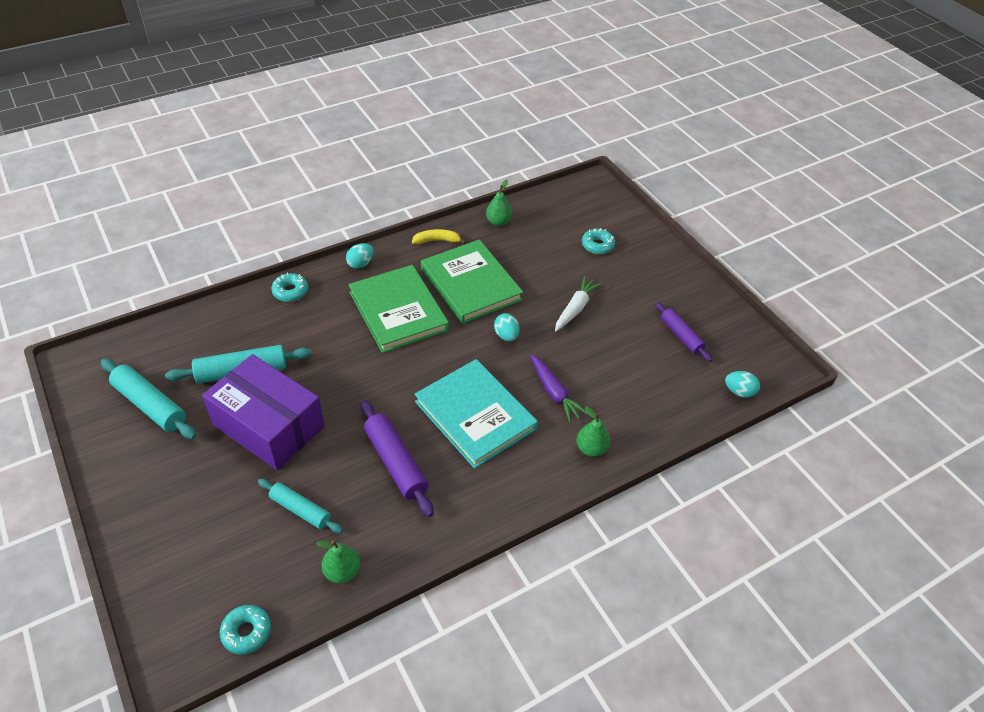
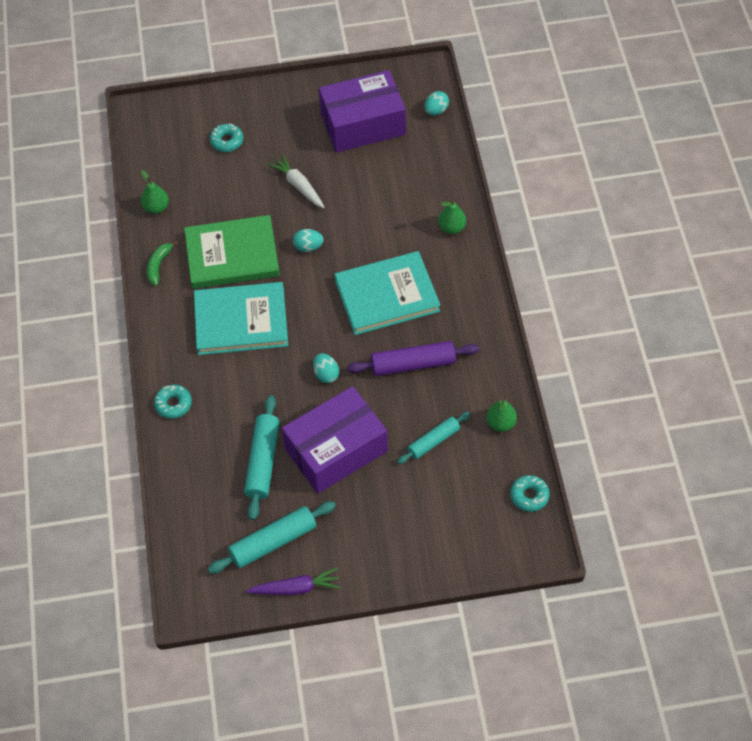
camera: 65 degrees left, 10 degrees up
turquoise egg [346,243,374,269] -> turquoise egg moved to [313,353,339,383]
green book [348,265,449,353] -> turquoise book [194,282,288,355]
yellow banana [412,229,466,244] -> green banana [147,241,178,286]
purple carrot [530,354,588,423] -> purple carrot moved to [246,568,340,595]
purple rolling pin [655,302,712,362] -> purple box [319,70,406,153]

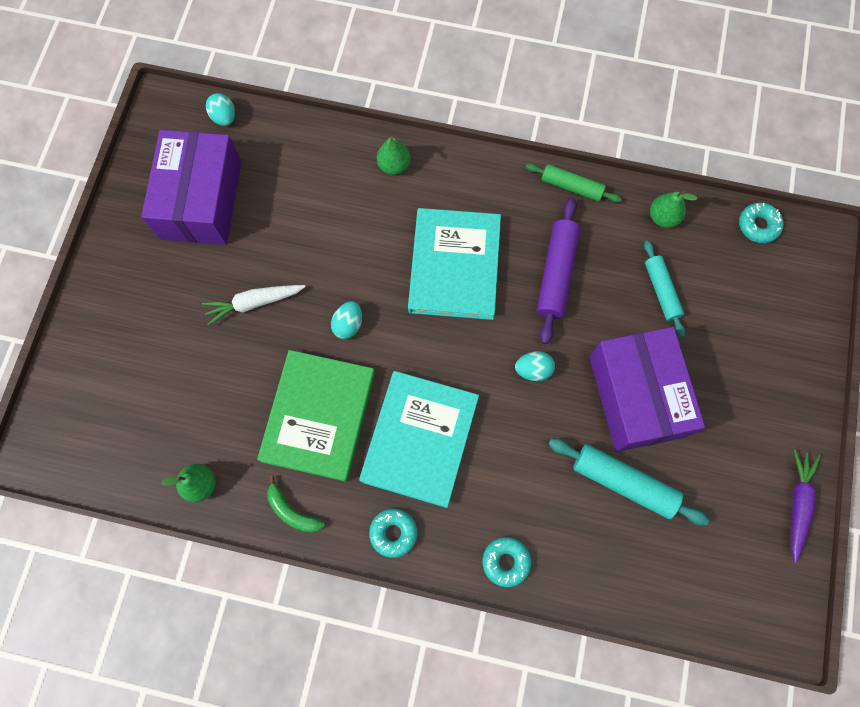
camera: 70 degrees left, 15 degrees up
turquoise rolling pin [208,501,336,573] -> none
turquoise donut [210,123,243,152] -> turquoise donut moved to [369,508,417,558]
none -> green rolling pin [526,163,622,203]

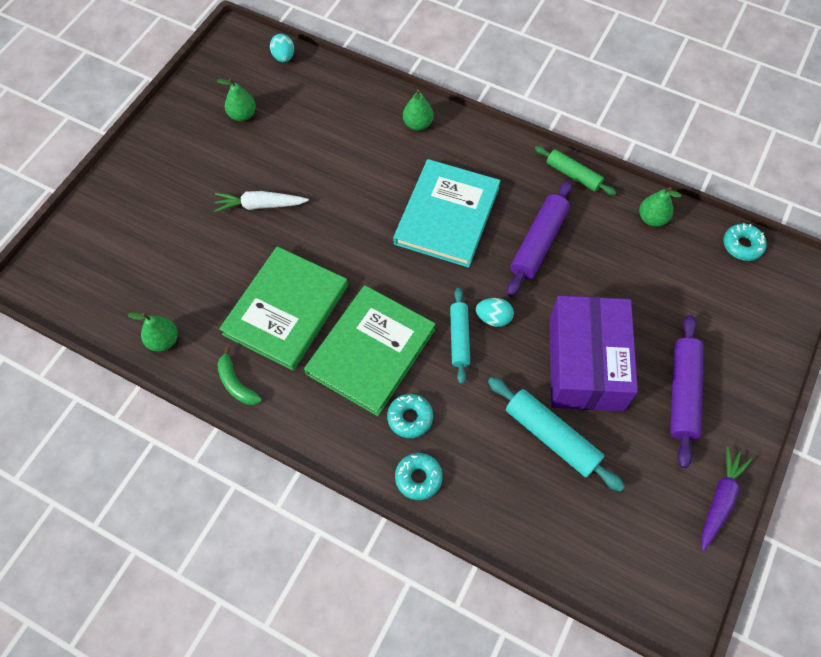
camera: 15 degrees right, 10 degrees down
purple box [141,130,241,245] -> green pear [217,78,256,121]
turquoise egg [331,301,362,339] -> none
turquoise book [359,371,479,508] -> green book [304,285,436,416]
turquoise donut [369,508,417,558] -> turquoise donut moved to [387,394,433,438]
turquoise rolling pin [644,241,685,337] -> turquoise rolling pin moved to [450,288,470,384]
none -> purple rolling pin [670,315,704,468]

